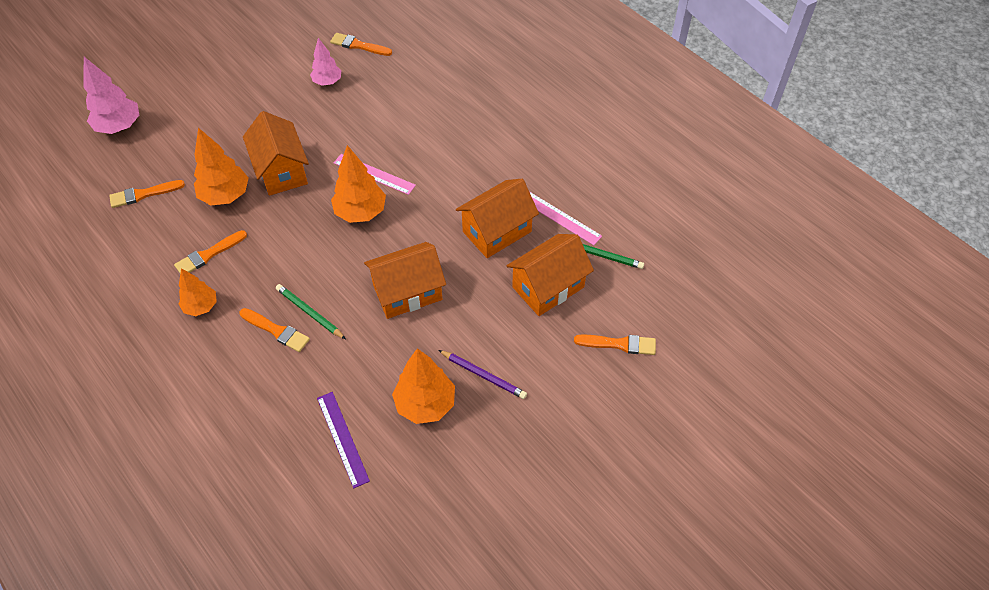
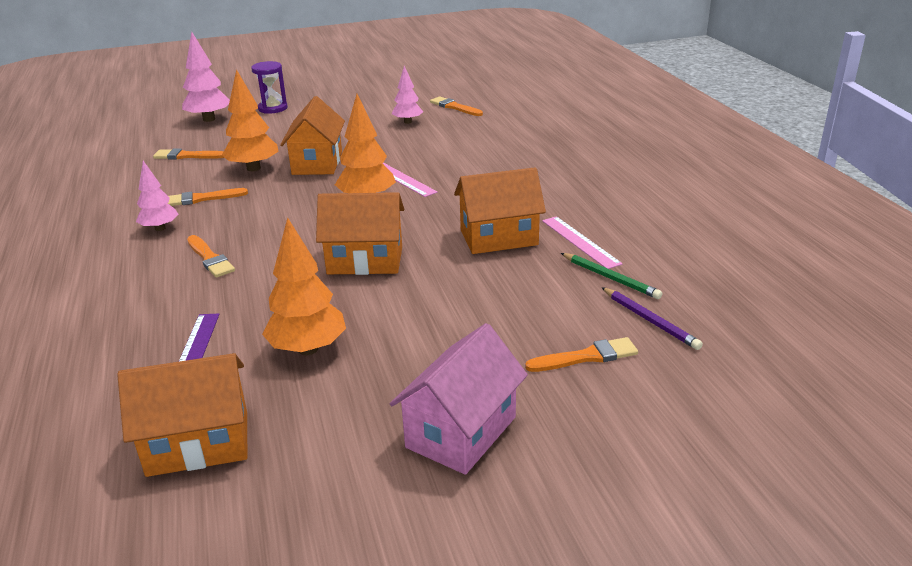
camera: 25 degrees right, 25 degrees down
orange tree [179,268,217,316] -> pink tree [136,161,179,231]
green pencil [276,284,346,339] -> none
purple pencil [439,350,527,399] -> purple pencil moved to [601,287,703,350]
orange house [507,234,594,316] -> orange house moved to [117,353,247,477]
orange brush [574,334,656,355] -> orange brush turned 45 degrees counterclockwise [525,337,638,372]
none -> purple hourglass [251,61,288,113]
none -> pink house [390,323,528,475]

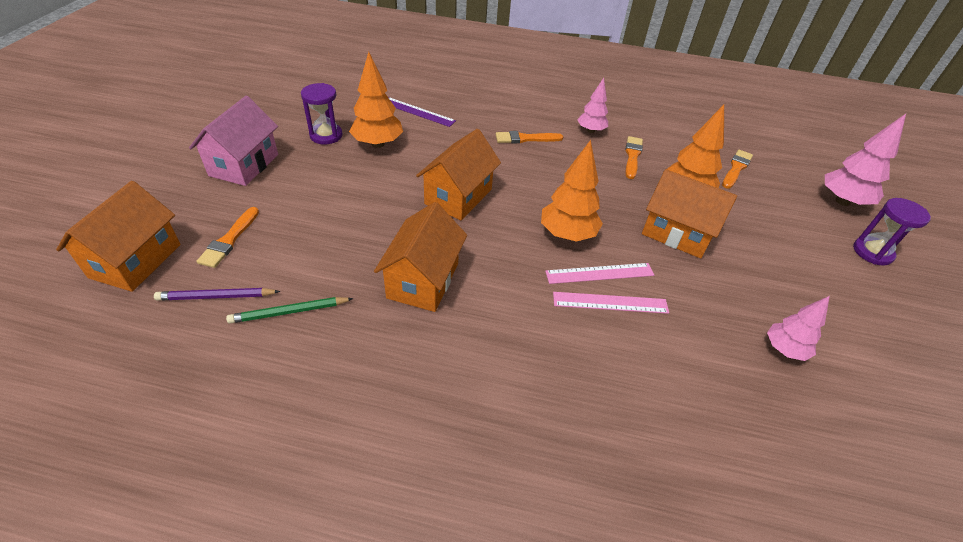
camera: 115 degrees right, 15 degrees up
orange house [117,353,247,477] -> orange house moved to [56,181,181,292]
pink house [390,323,528,475] -> pink house turned 45 degrees clockwise [189,96,278,186]
orange brush [430,96,483,116] -> none
pink ruler [542,216,623,269] -> pink ruler moved to [553,292,669,314]
none -> purple hourglass [301,83,343,144]

